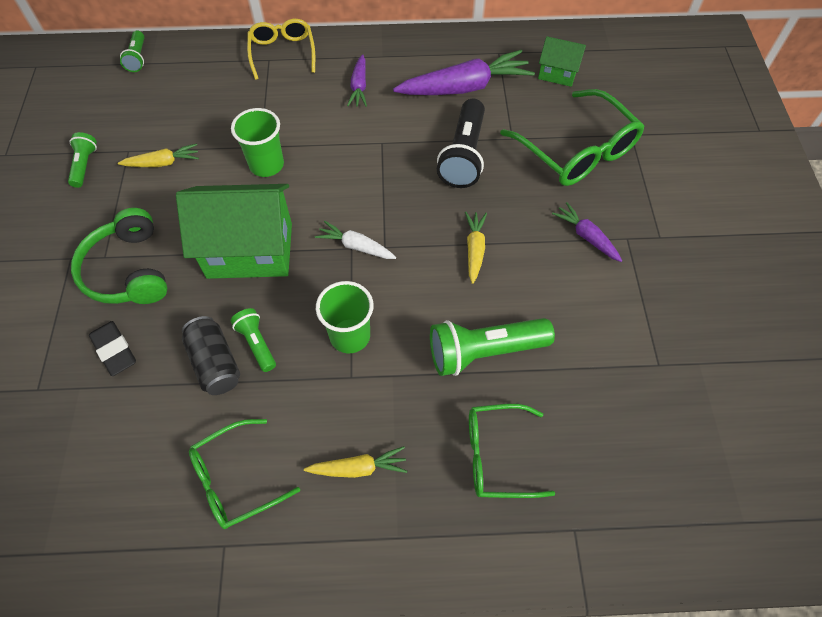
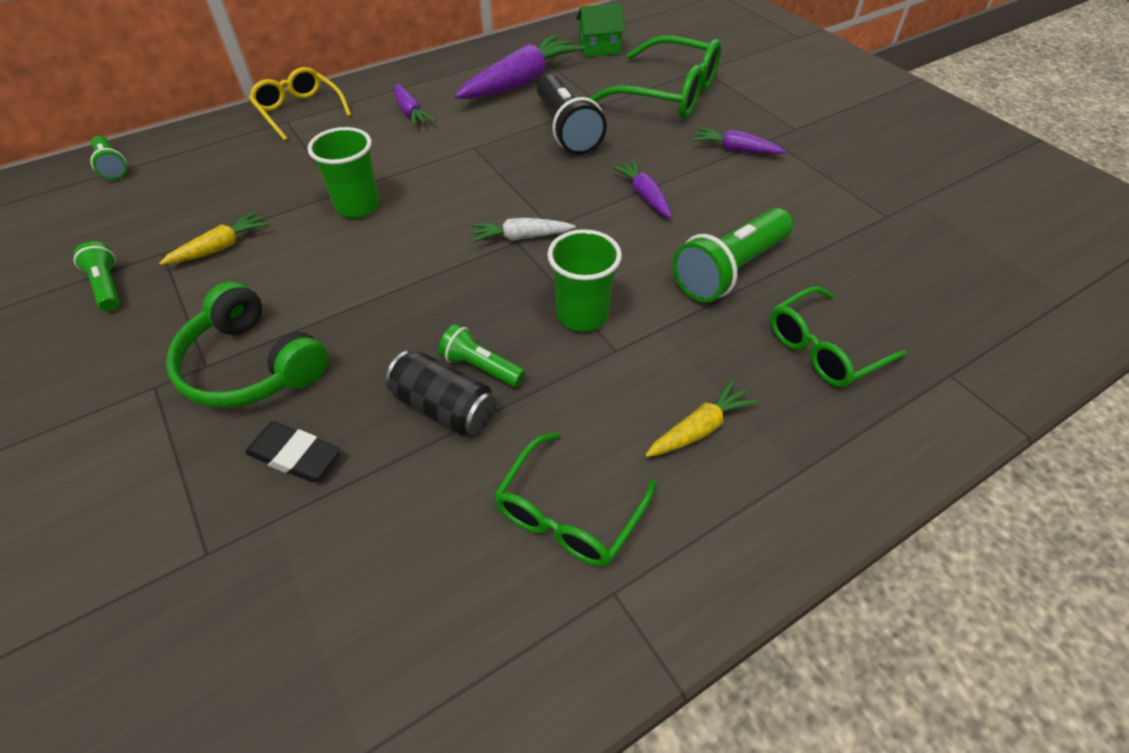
camera: 30 degrees left, 10 degrees down
green house [176,184,292,279] -> none
yellow carrot [465,212,487,284] -> purple carrot [611,160,672,218]

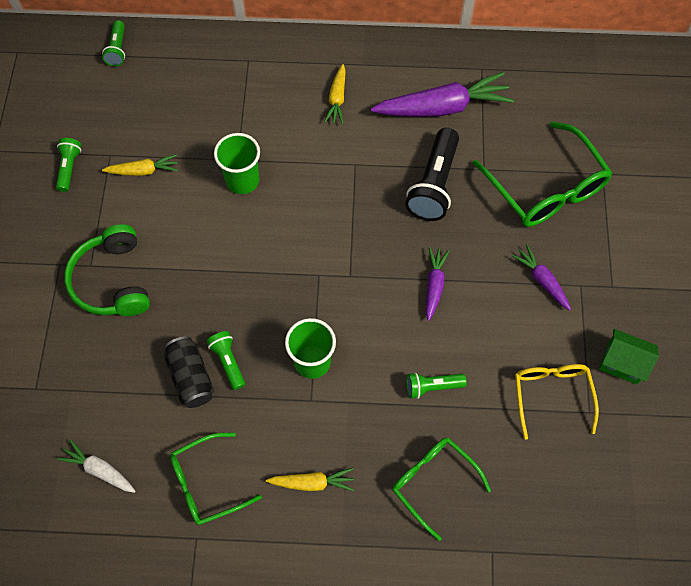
camera: 35 degrees right, 15 degrees up
black eraser [245,421,340,482] -> none
yellow glasses [249,67,351,141] -> yellow glasses moved to [515,364,599,440]
purple carrot [394,84,435,127] -> yellow carrot [324,64,346,125]
white carrot [470,218,576,243] -> white carrot moved to [57,439,135,493]
green house [576,3,625,57] -> green house moved to [599,329,659,385]
green flashlight [672,208,793,302] -> green flashlight [406,372,467,399], size x0.54
green glasses [770,286,907,387] -> green glasses turned 45 degrees clockwise [392,437,491,541]

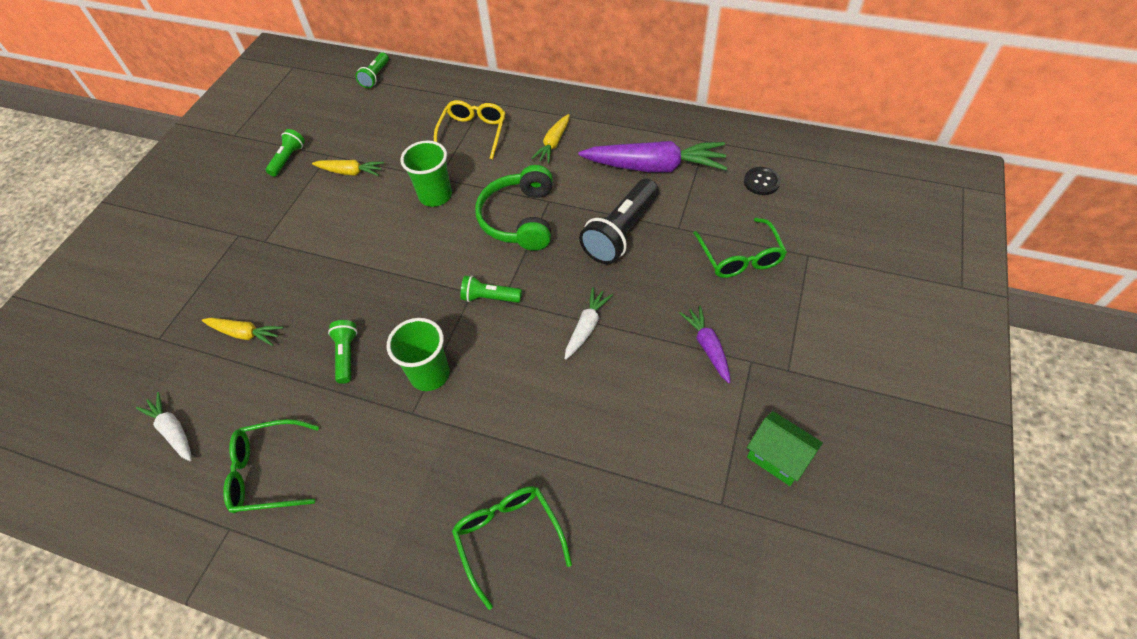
camera: 20 degrees right, 10 degrees down
green headphones [64,224,150,316] -> green headphones moved to [475,165,552,251]
black can [164,336,214,408] -> none
yellow carrot [266,468,354,491] -> yellow carrot moved to [202,318,283,346]
green flashlight [406,372,467,399] -> green flashlight moved to [461,275,522,303]
purple carrot [426,247,449,321] -> white carrot [565,287,613,360]
green glasses [472,121,612,227] -> green glasses [693,218,787,278], size x0.64
yellow glasses [515,364,599,440] -> yellow glasses moved to [434,100,505,160]
none -> black button [744,167,781,195]

